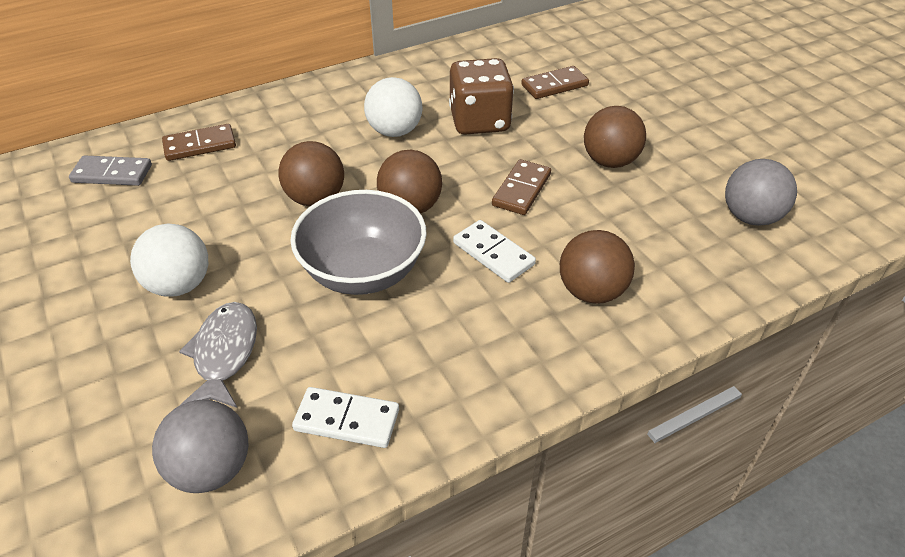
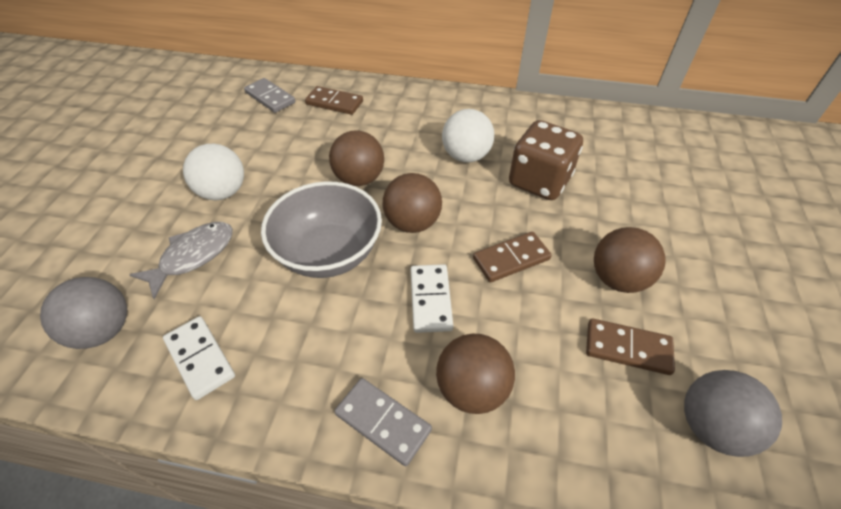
camera: 40 degrees right, 5 degrees up
brown domino [521,66,589,99] -> brown domino moved to [586,318,675,375]
none -> grey domino [334,378,432,466]

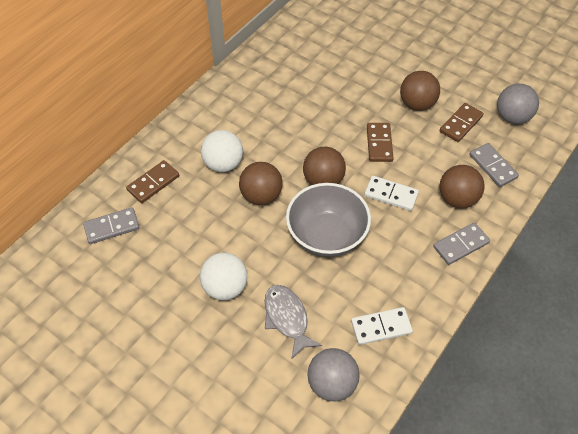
camera: 65 degrees left, 5 degrees up
white ball [442,109,494,163] -> white ball moved to [201,130,243,172]
brown dice [509,120,583,200] -> none
none -> grey domino [470,143,519,187]

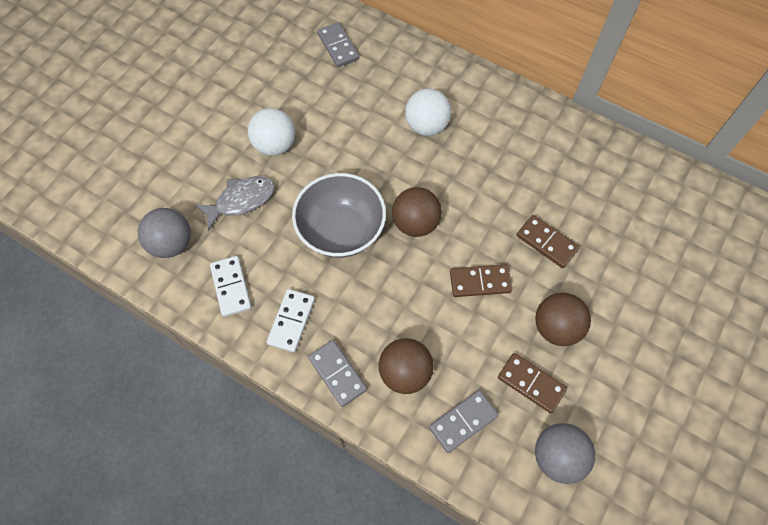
camera: 85 degrees right, 10 degrees up
brown domino [126,160,179,203] -> brown domino moved to [517,215,580,268]
brown ball [239,162,283,205] -> none
white domino [364,176,419,211] -> white domino moved to [266,289,315,352]

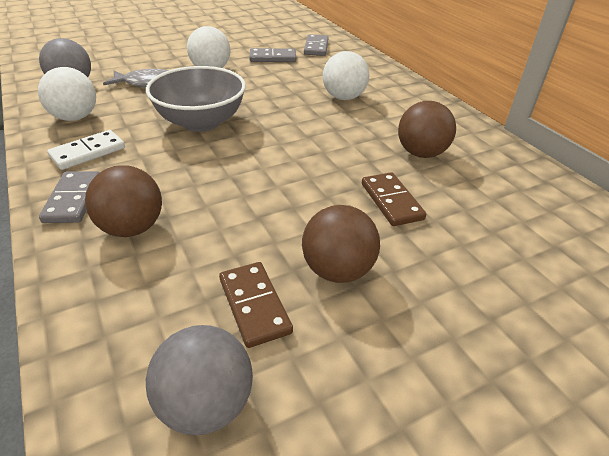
camera: 30 degrees right, 25 degrees down
white domino [210,256,251,317] -> white ball [38,67,96,121]
brown ball [392,187,442,237] -> brown ball moved to [398,101,456,158]
grey domino [429,390,498,453] -> grey domino moved to [249,48,296,62]
brown domino [450,264,512,297] -> none

